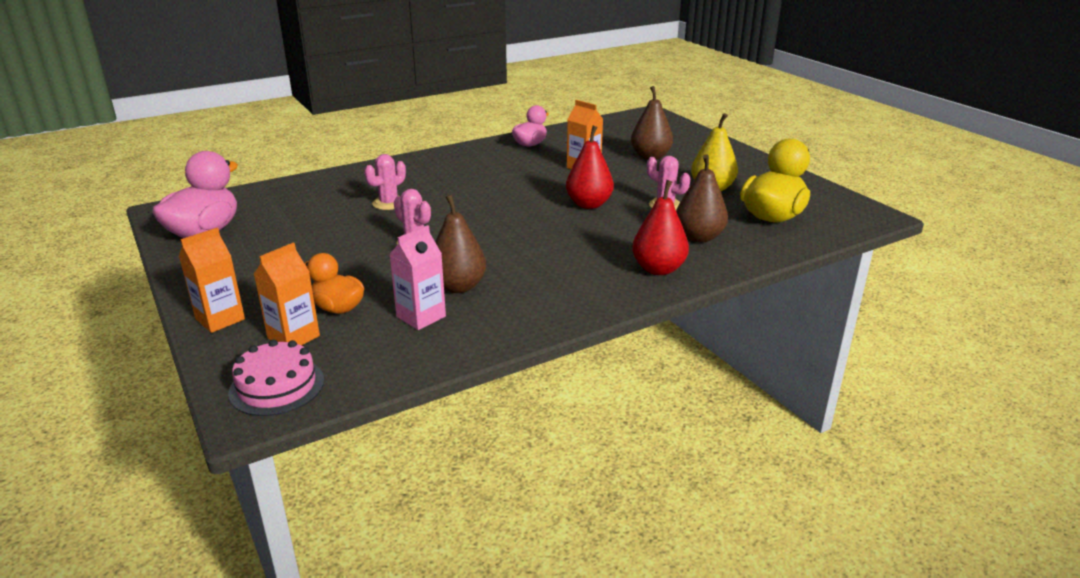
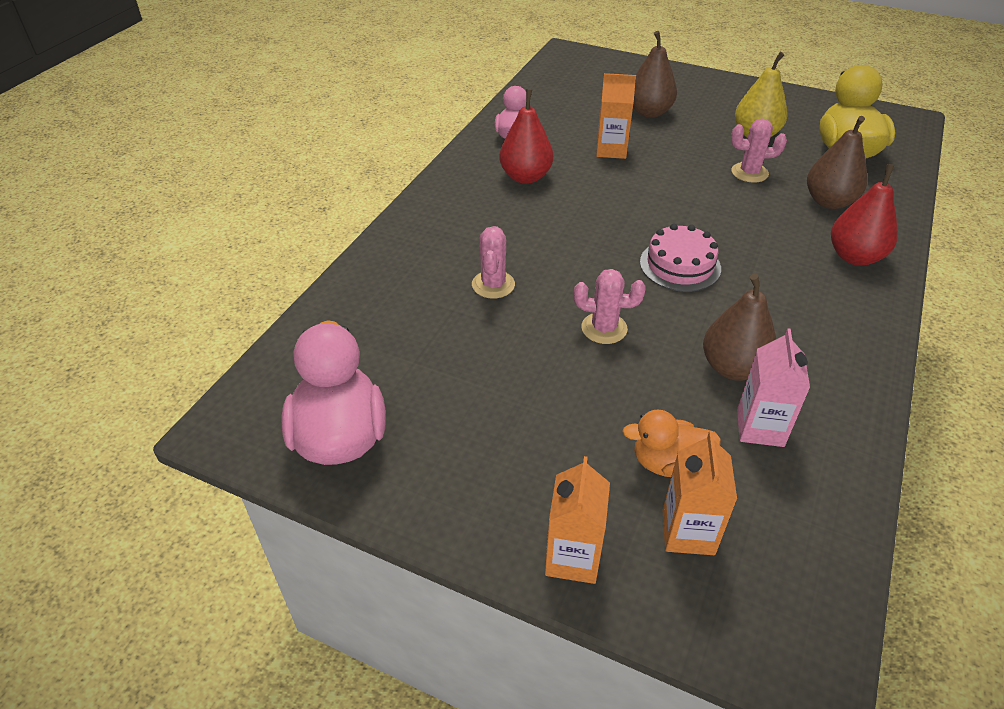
camera: 35 degrees left, 15 degrees up
pink cake [228,340,324,416] -> pink cake moved to [640,224,721,292]
red pear [566,126,614,209] -> red pear moved to [499,89,553,184]

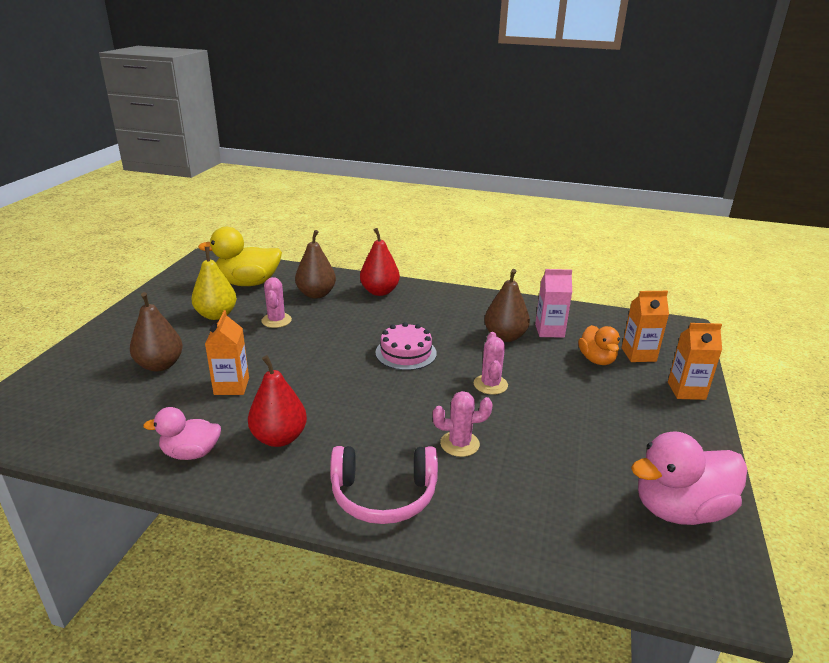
camera: 100 degrees left, 15 degrees down
none -> pink headphones [330,446,438,524]

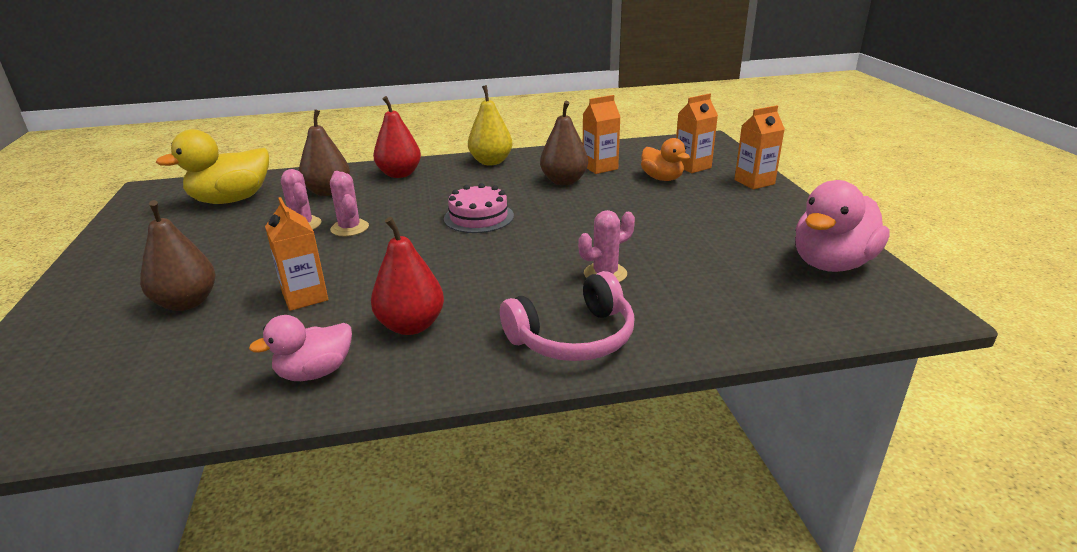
camera: 25 degrees left, 0 degrees up
yellow pear [191,247,237,320] -> yellow pear moved to [468,85,513,165]
pink cactus [474,332,508,395] -> pink cactus moved to [330,171,369,237]
pink carton [535,269,572,338] -> orange carton [583,95,620,174]

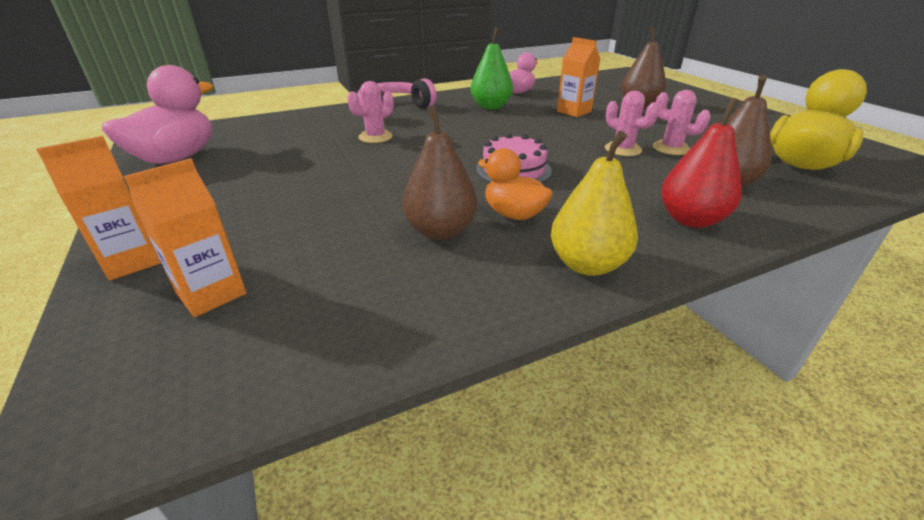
camera: 165 degrees right, 5 degrees up
red pear [371,217,444,335] -> green pear [470,27,513,110]
orange carton [583,95,620,174] -> none
orange duck [641,138,690,181] -> orange duck moved to [478,148,553,220]

